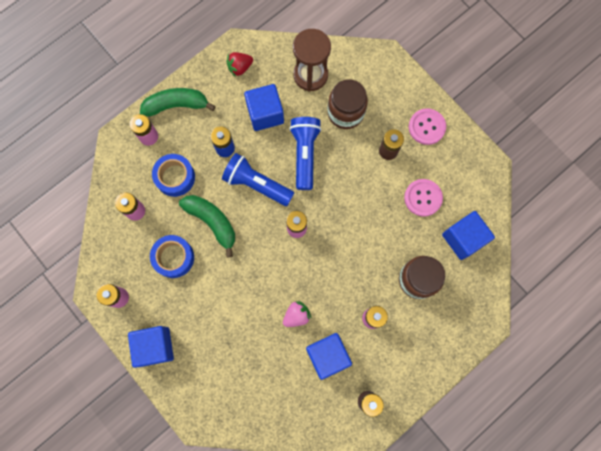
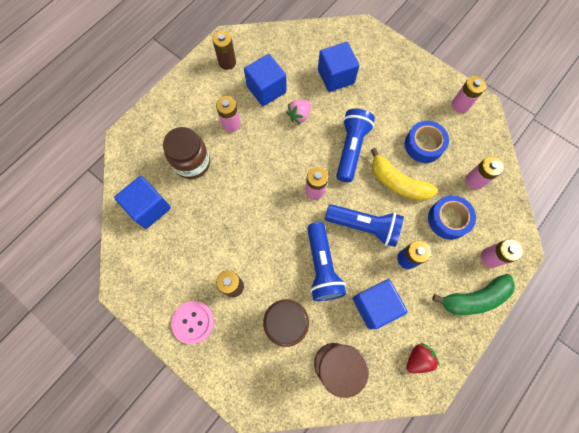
camera: 170 degrees right, 5 degrees down
blue cube [128,326,174,368] -> blue cube moved to [318,42,359,92]
green banana [179,195,235,258] -> yellow banana [370,148,438,201]
pink button [404,179,443,217] -> none
none -> blue flashlight [336,109,375,182]

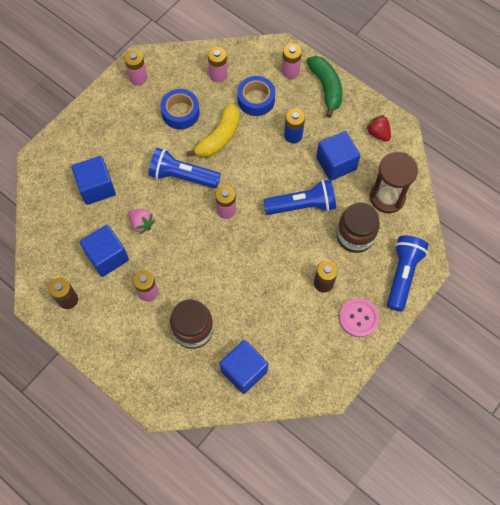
camera: 90 degrees left, 5 degrees down
blue flashlight [325,204,404,247] -> blue flashlight moved to [387,235,429,312]

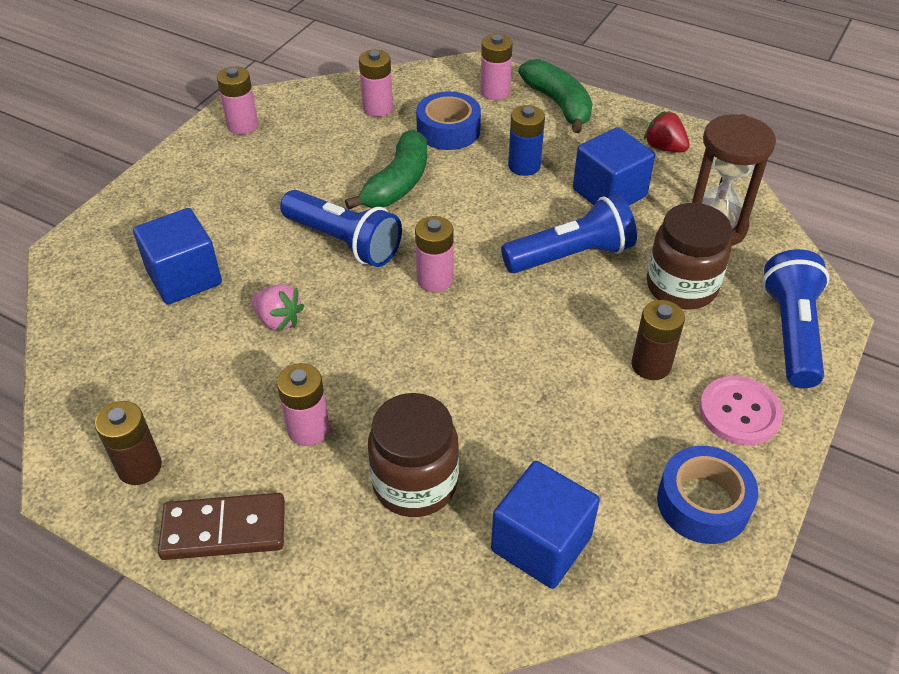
camera: 10 degrees left, 20 degrees down
blue cube [80,225,129,277] -> none
blue flashlight [149,148,221,189] -> blue flashlight turned 150 degrees counterclockwise [280,190,402,267]
blue tape [160,89,200,129] -> blue tape moved to [657,446,758,544]
yellow banana [187,104,240,157] -> green banana [345,129,427,210]
none -> brown domino [158,493,285,560]

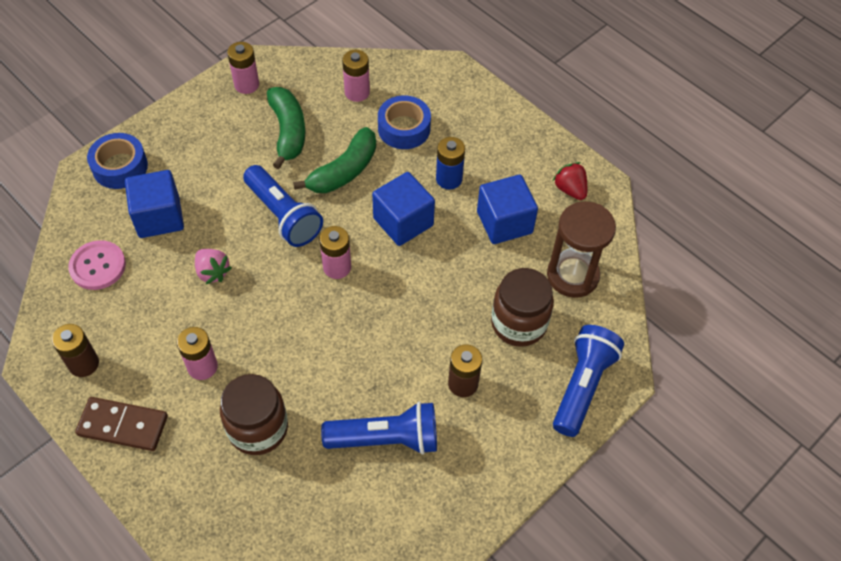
camera: 15 degrees right, 10 degrees up
pink battery [480,34,513,100] -> none
blue cube [491,461,600,589] -> blue cube moved to [372,172,435,246]
blue flashlight [501,194,637,273] -> blue flashlight moved to [321,402,437,455]
green banana [518,59,592,133] -> green banana moved to [267,87,305,169]
blue tape [657,446,758,544] -> blue tape moved to [87,133,148,189]
pink button [699,376,783,445] -> pink button moved to [68,240,126,290]

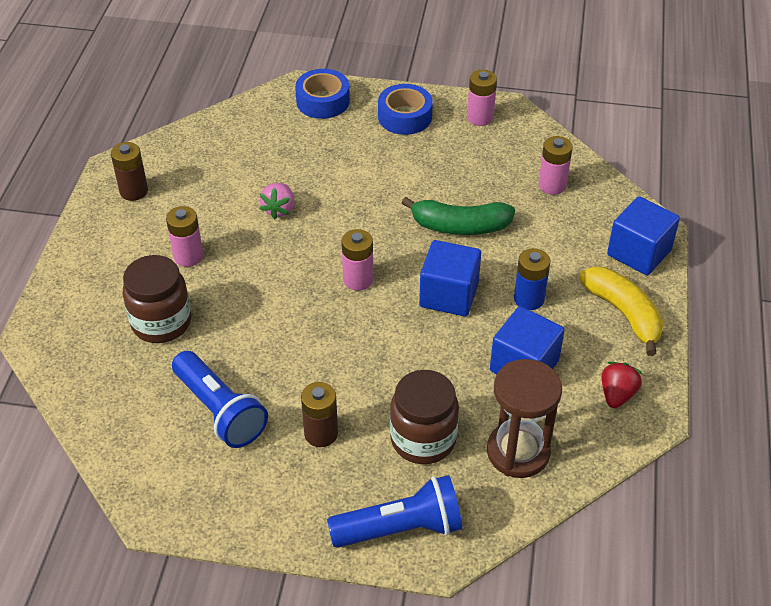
camera: 55 degrees right, 10 degrees down
pink button [68,240,126,290] -> none
brown domino [75,397,168,451] -> none
blue cube [125,170,184,238] -> blue cube moved to [607,196,680,275]
blue flashlight [243,165,323,247] -> none
green banana [267,87,305,169] -> none
blue tape [378,95,431,149] -> blue tape moved to [378,84,433,135]
none -> yellow banana [579,267,664,356]

